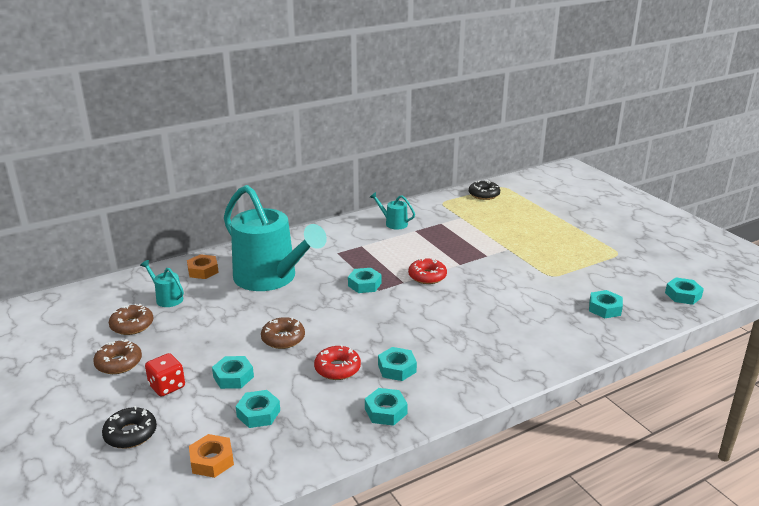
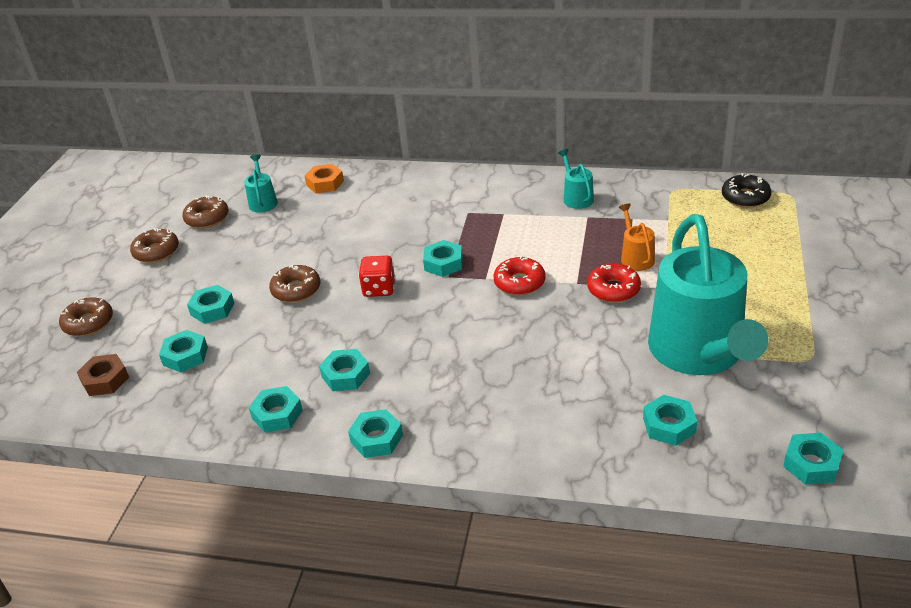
camera: 45 degrees right, 10 degrees up
black donut [102,406,157,449] -> brown donut [59,297,113,336]
red dice [145,353,185,397] -> red dice moved to [359,256,395,297]
orange nut [189,434,234,478] -> brown nut [77,354,129,396]
turquoise watering can [224,185,327,291] -> turquoise watering can moved to [648,214,768,375]
red donut [314,345,361,380] -> red donut moved to [587,263,641,303]
none -> turquoise nut [348,409,403,458]
none -> orange watering can [619,204,655,271]

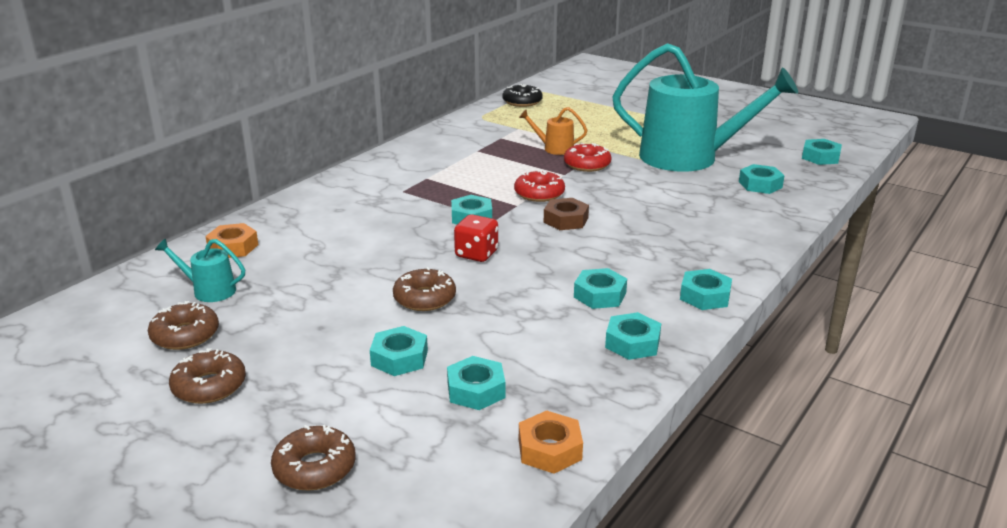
camera: 70 degrees left, 10 degrees down
brown nut [77,354,129,396] -> brown nut moved to [544,198,589,230]
turquoise watering can [558,149,594,209] -> none
none -> orange nut [519,410,583,474]

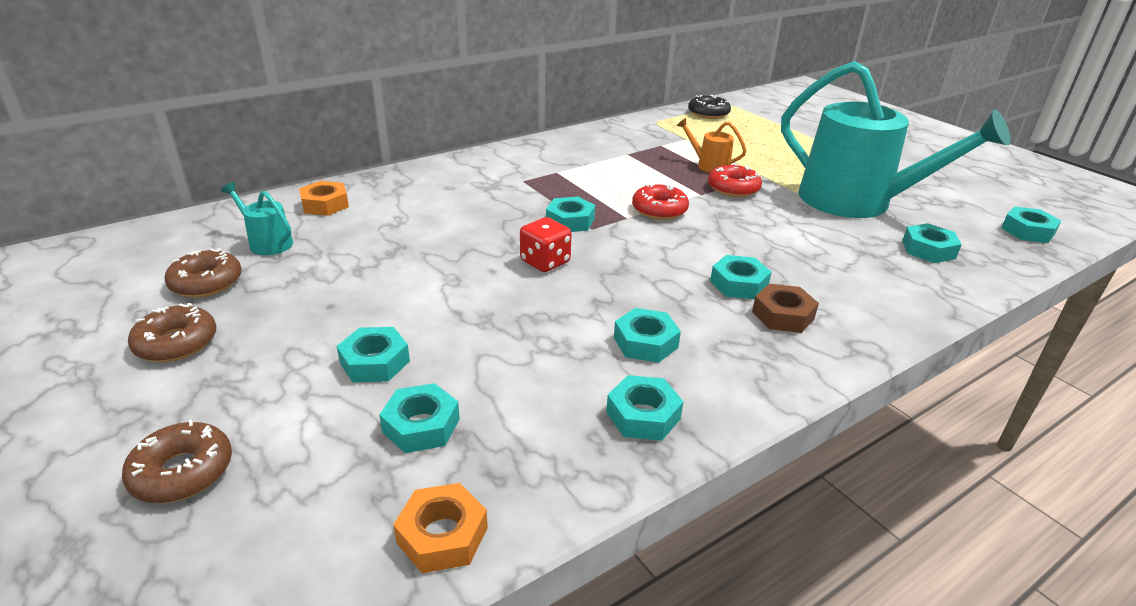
camera: 20 degrees right, 5 degrees up
brown donut [393,267,456,311] -> none
brown nut [544,198,589,230] -> brown nut moved to [752,284,819,333]
turquoise nut [680,269,732,310] -> turquoise nut moved to [710,255,772,300]

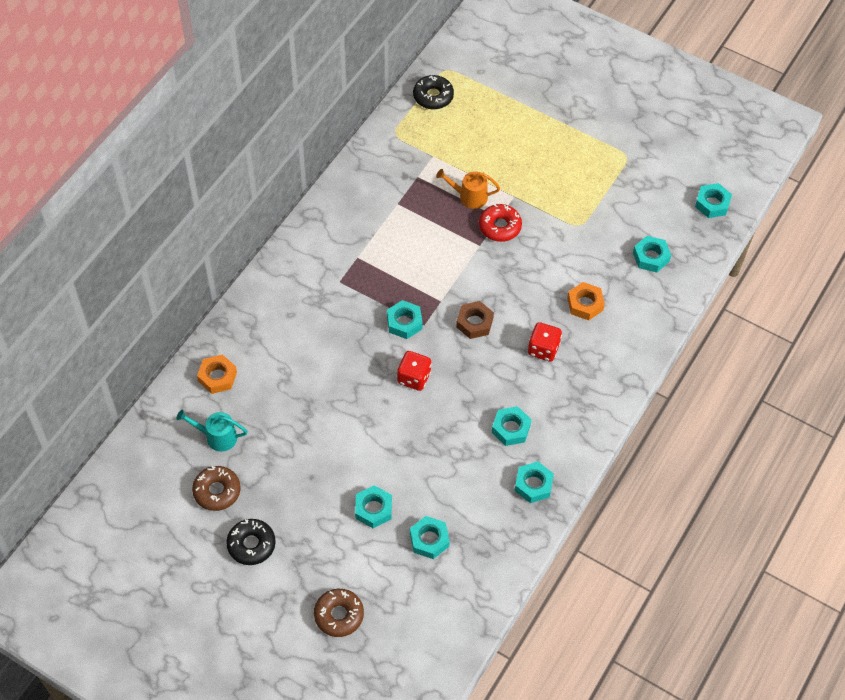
camera: 25 degrees left, 25 degrees up
brown donut [128,303,216,362] -> black donut [226,519,276,565]
orange nut [393,483,488,573] -> orange nut moved to [567,282,605,320]
red donut [632,184,689,220] -> none
turquoise nut [710,255,772,300] -> red dice [528,322,562,362]
brown nut [752,284,819,333] -> brown nut moved to [456,301,494,339]
turquoise watering can [781,61,1011,218] -> none

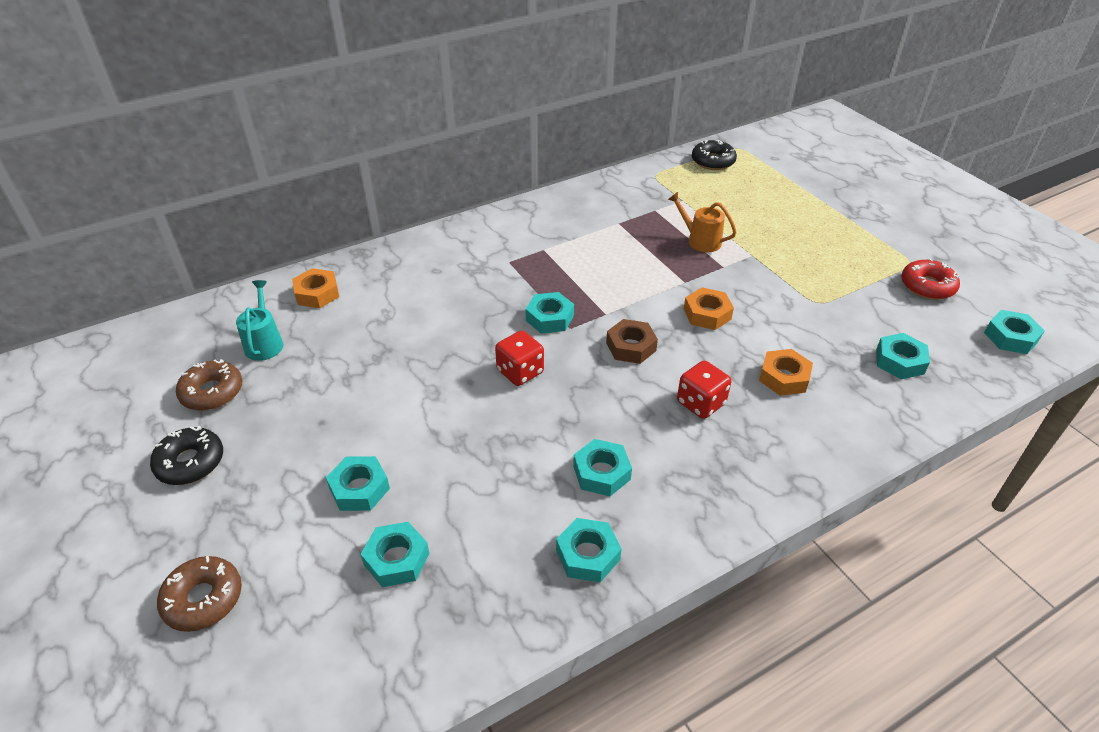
camera: 30 degrees right, 15 degrees down
turquoise watering can [176,410,248,452] -> turquoise watering can turned 45 degrees clockwise [236,280,283,361]
red donut [479,204,522,242] -> red donut moved to [901,258,960,300]
none -> orange nut [684,287,734,330]

